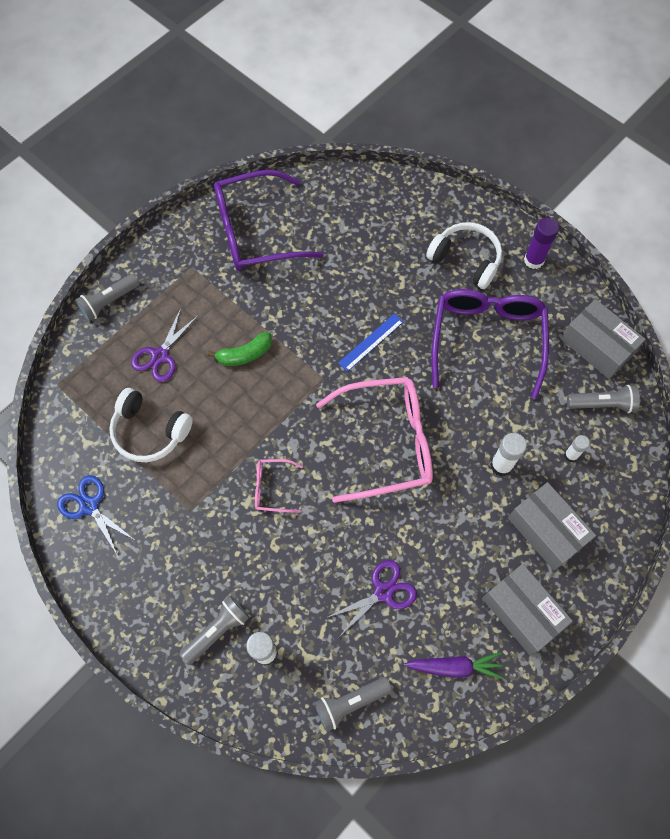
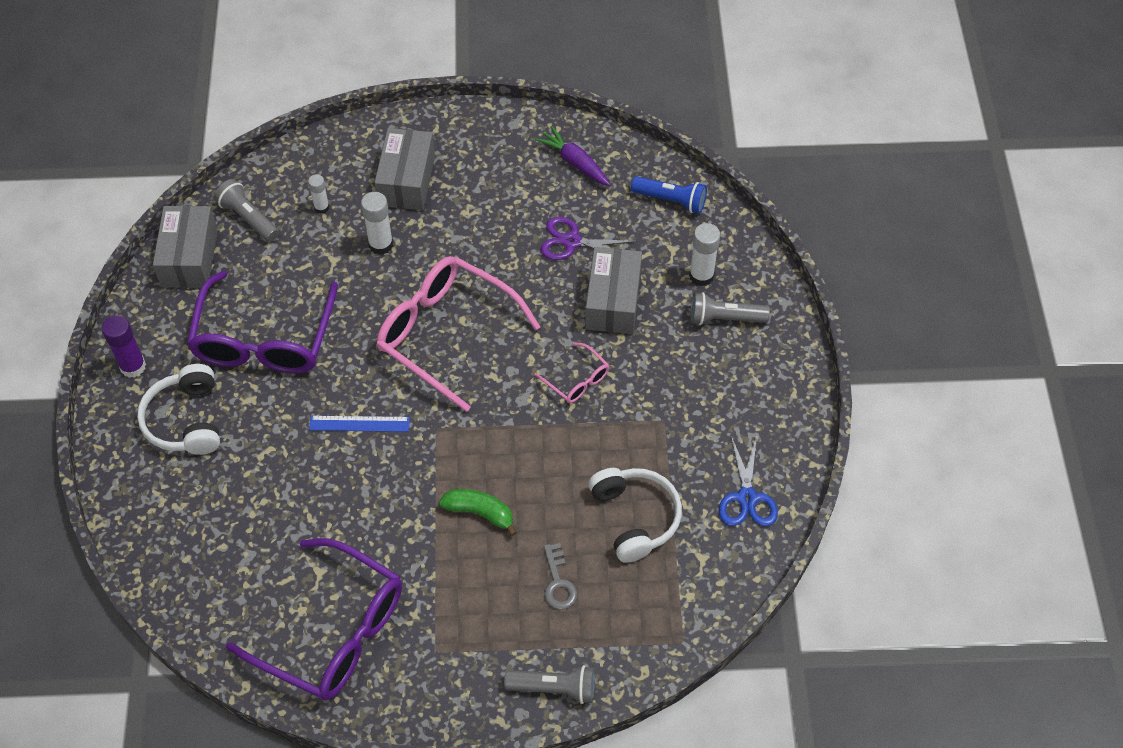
camera: 135 degrees left, 10 degrees down
purple scissors [131,309,198,382] -> grey key [544,543,577,610]
grey flashlight [314,677,392,732] -> blue flashlight [631,176,707,214]
purple glasses [431,289,549,399] -> purple glasses turned 45 degrees counterclockwise [187,271,338,373]
grey box [482,564,573,655] -> grey box moved to [585,247,642,334]

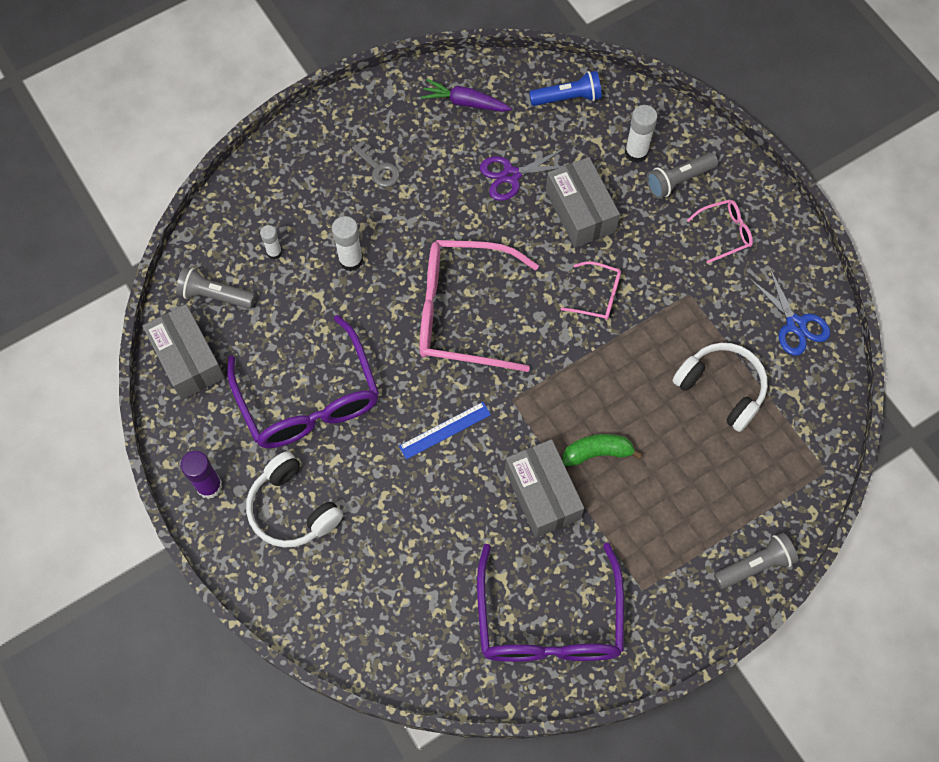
camera: 30 degrees left, 10 degrees up
purple glasses [226,538,402,701] -> purple glasses turned 90 degrees clockwise [477,543,624,662]
grey box [374,128,435,210] -> grey box moved to [505,439,584,538]
grey key [544,543,577,610] -> grey key moved to [352,140,400,187]
none -> pink glasses [687,199,753,263]

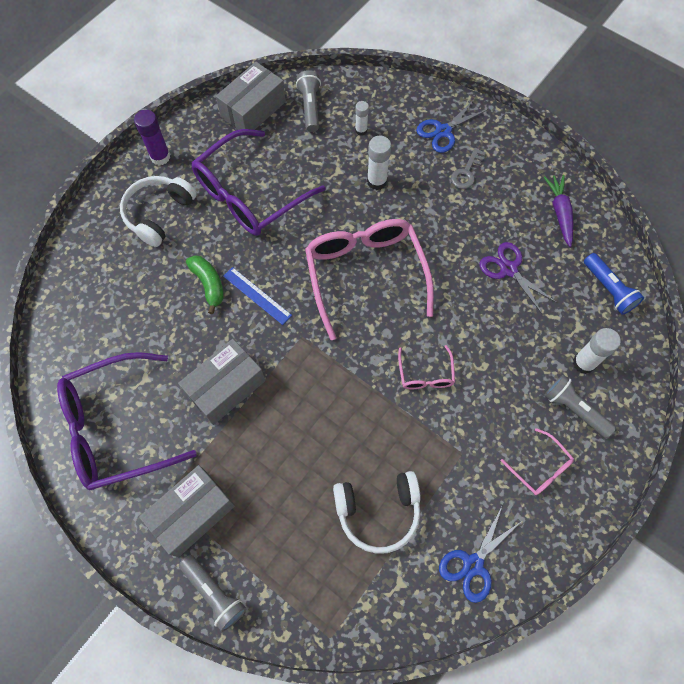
camera: 70 degrees right, 0 degrees up
grey box [546,157,620,248] -> grey box moved to [139,465,235,557]
green banana [563,434,642,466] -> green banana moved to [186,255,224,314]
white headphones [672,343,768,432] -> white headphones turned 60 degrees clockwise [333,471,421,554]
none -> blue scissors [416,100,487,153]

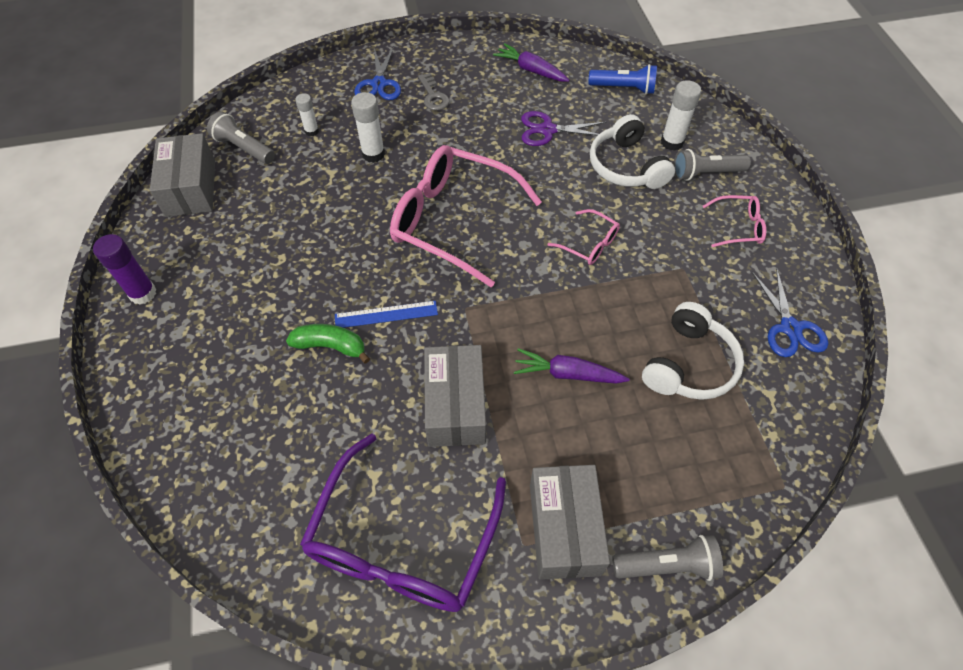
camera: 50 degrees left, 10 degrees down
white headphones [120,176,197,247] -> white headphones moved to [590,114,675,189]
purple glasses [192,129,325,236] -> none
none -> purple carrot [514,348,630,384]

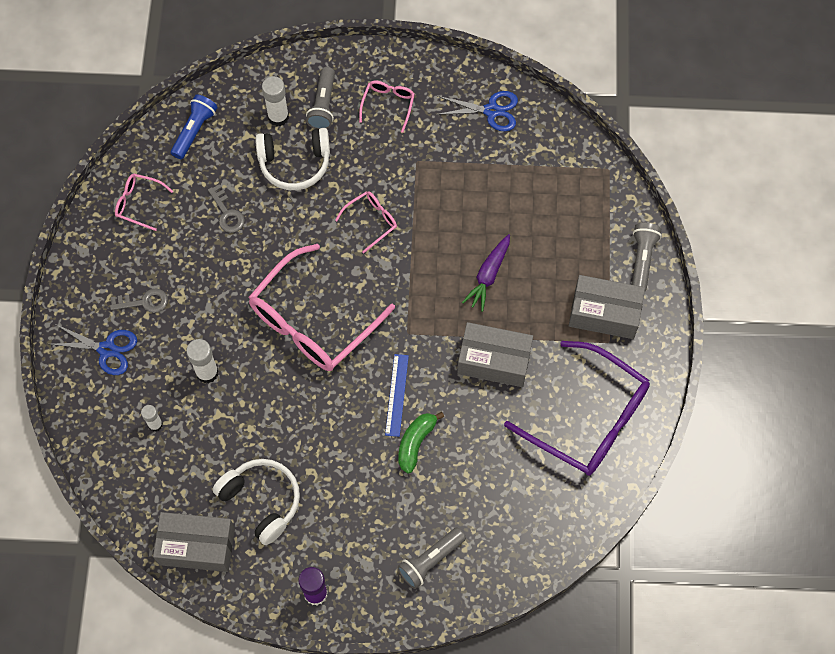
camera: 75 degrees left, 10 degrees up
grey flashlight [207,111,275,164] -> grey flashlight moved to [397,527,466,589]
purple carrot [493,43,569,82] -> pink glasses [115,174,173,231]
purple scissors [521,111,606,146] -> grey key [208,184,245,233]
white headphones [642,302,744,400] -> white headphones moved to [213,459,300,545]

